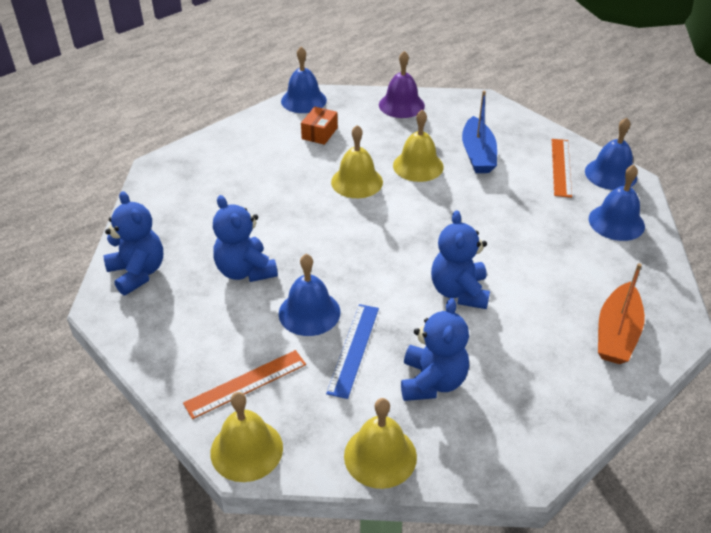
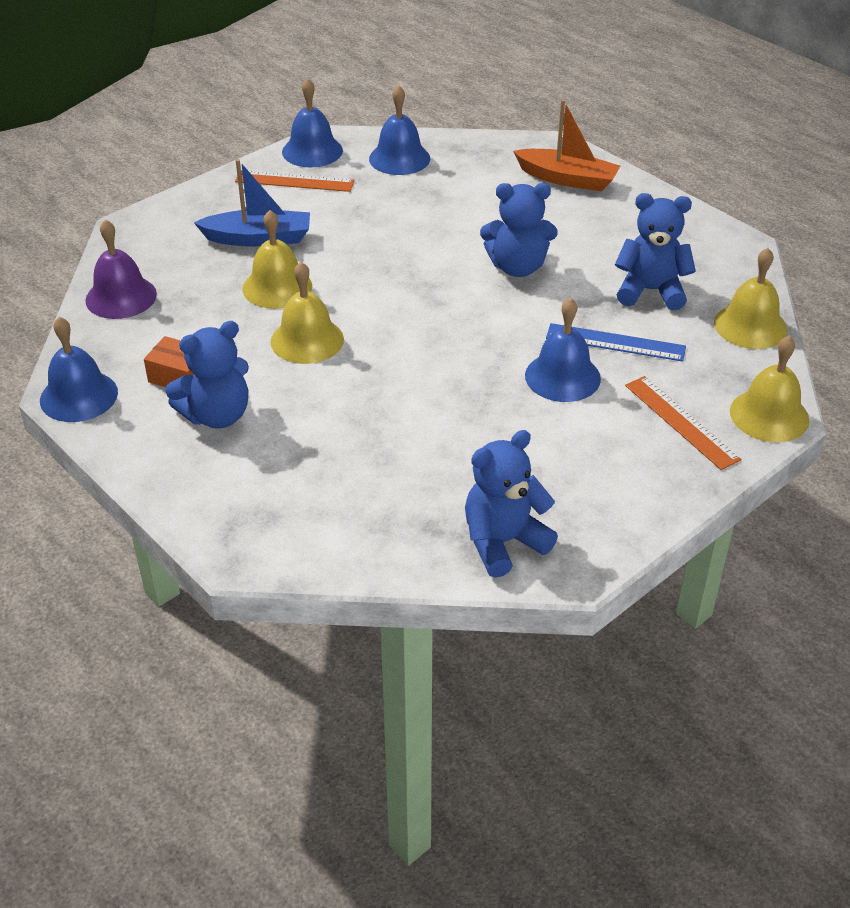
camera: 90 degrees left, 0 degrees up
blue teddy bear [213,195,278,282] -> blue teddy bear moved to [165,321,249,429]

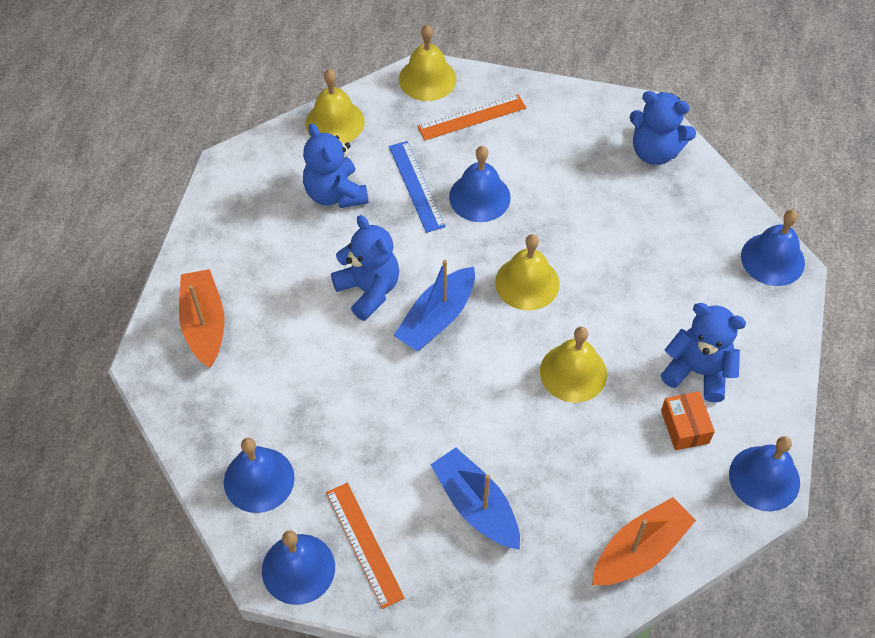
camera: 125 degrees left, 15 degrees up
purple bell [85,219,157,319] -> orange boat [592,497,696,585]
yellow bell [243,210,312,309] -> yellow bell moved to [495,234,560,311]
orange ruler [625,376,741,470] -> orange ruler turned 45 degrees clockwise [417,94,526,140]
none -> blue boat [393,260,475,351]
none -> blue bell [741,210,805,286]

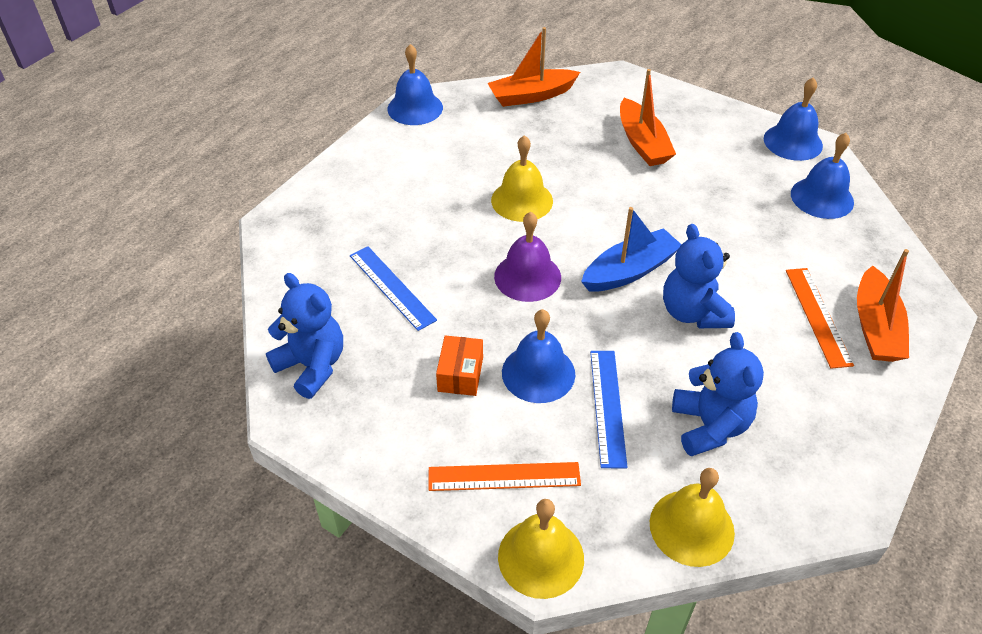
camera: 160 degrees left, 10 degrees down
orange ruler [326,483,405,609] -> orange ruler moved to [786,268,854,369]
blue boat [430,447,520,550] -> orange boat [620,69,676,166]
yellow bell [495,234,560,311] -> purple bell [494,212,561,302]
blue teddy bear [661,303,746,403] -> none
orange box [661,391,715,450] -> orange box moved to [436,335,483,396]
blue bell [741,210,805,286] -> none
none -> blue ruler [350,246,437,331]

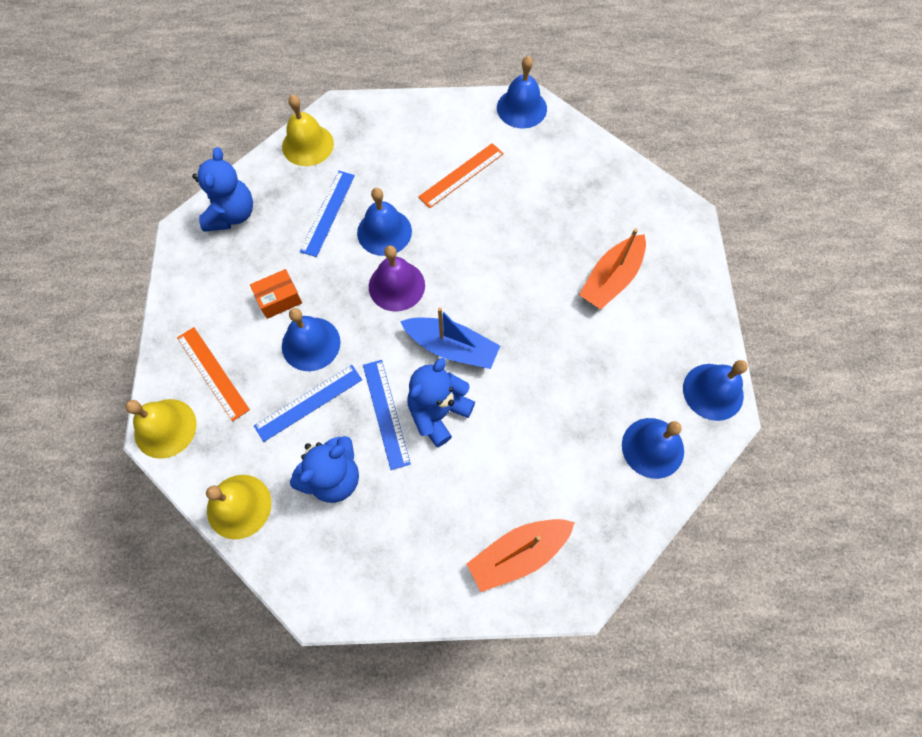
camera: 55 degrees right, 20 degrees up
orange boat [488,27,580,107] -> none
yellow bell [491,135,553,222] -> yellow bell moved to [282,95,334,166]
orange ruler [786,268,854,369] -> orange ruler moved to [418,143,504,208]
none -> blue bell [357,188,412,256]
none -> blue ruler [363,360,411,470]

